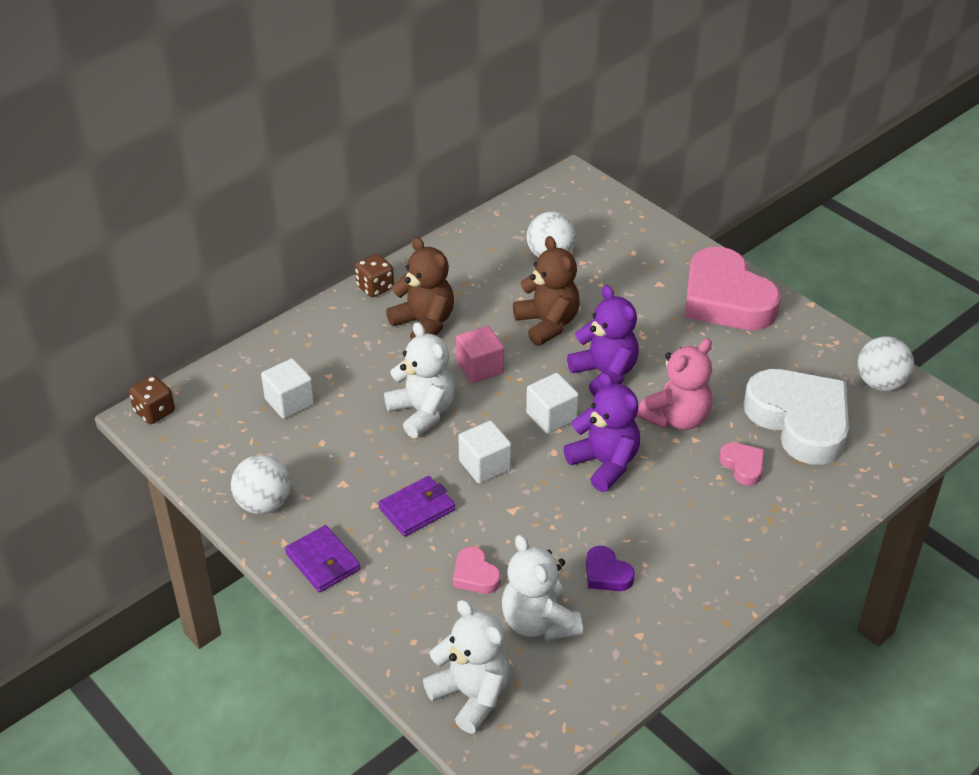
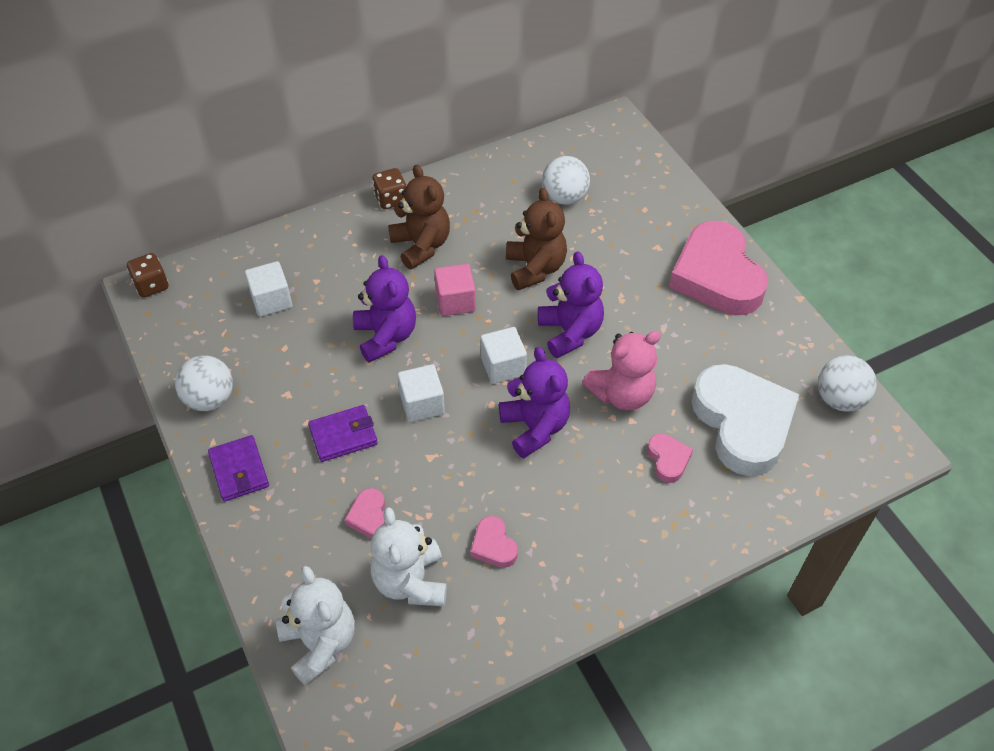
camera: 15 degrees right, 10 degrees up
white teddy bear [384,322,455,438] -> purple teddy bear [353,255,416,363]
purple heart [586,546,635,591] -> pink heart [470,516,518,568]

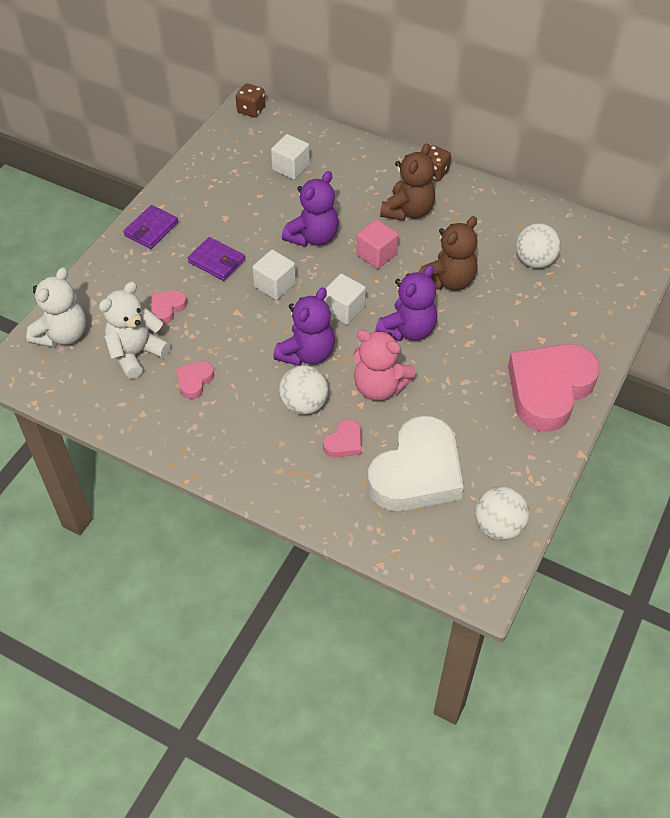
camera: 55 degrees right, 0 degrees up
white ball [175,355,233,411] -> white ball moved to [279,365,329,415]

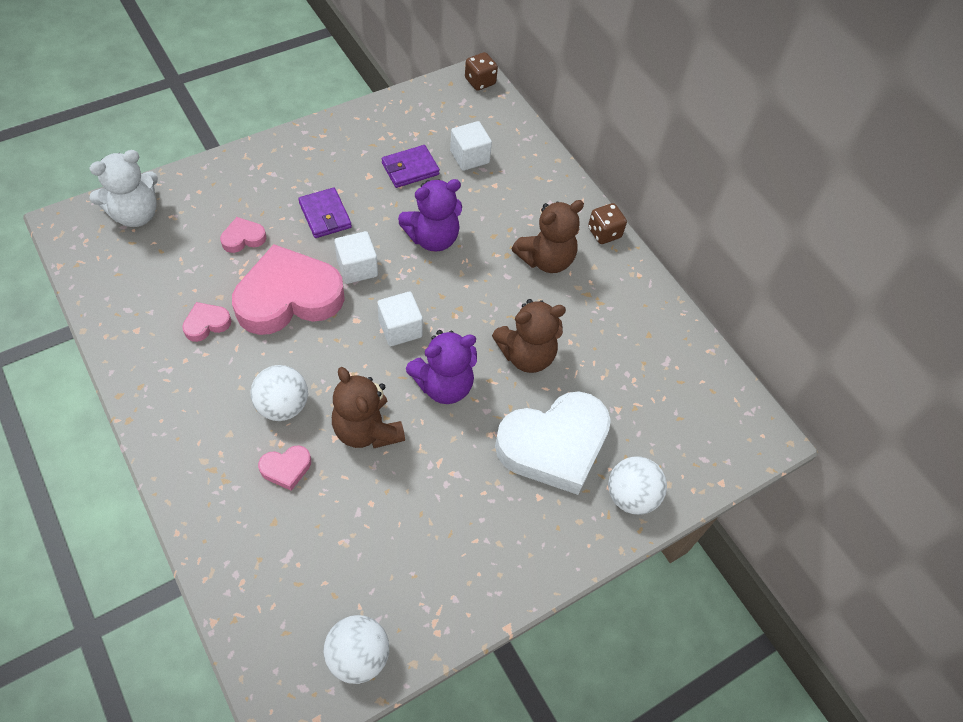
camera: 25 degrees right, 5 degrees up
white teddy bear [99,282,171,379] -> none
purple wallet [123,205,178,249] -> purple wallet moved to [382,145,440,188]
purple teddy bear [273,287,335,366] -> none
pink teddy bear [353,330,416,401] -> brown teddy bear [332,367,405,448]
pink cube [356,220,398,269] -> none
white heart [368,416,464,511] -> white heart moved to [495,391,611,495]
pink heart [508,344,600,432] -> pink heart moved to [232,244,345,335]
white ball [516,223,561,268] -> white ball moved to [608,456,667,515]

